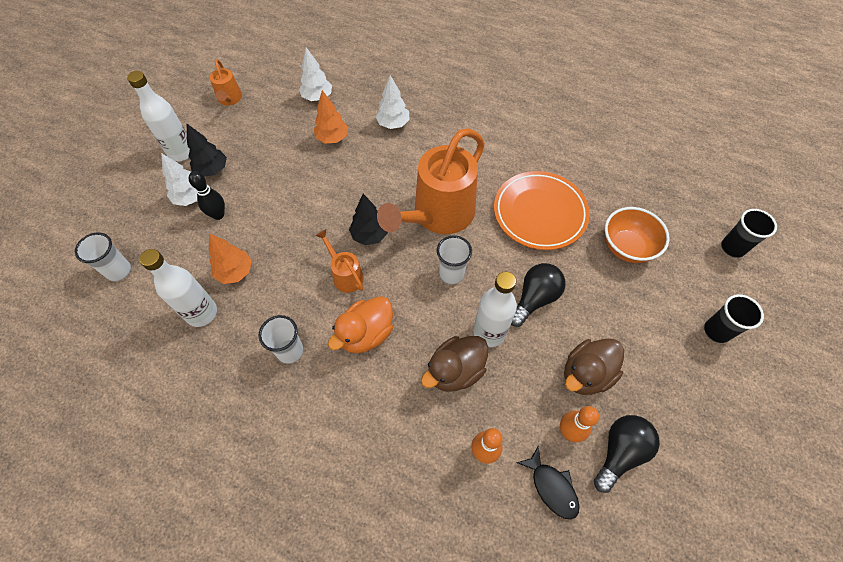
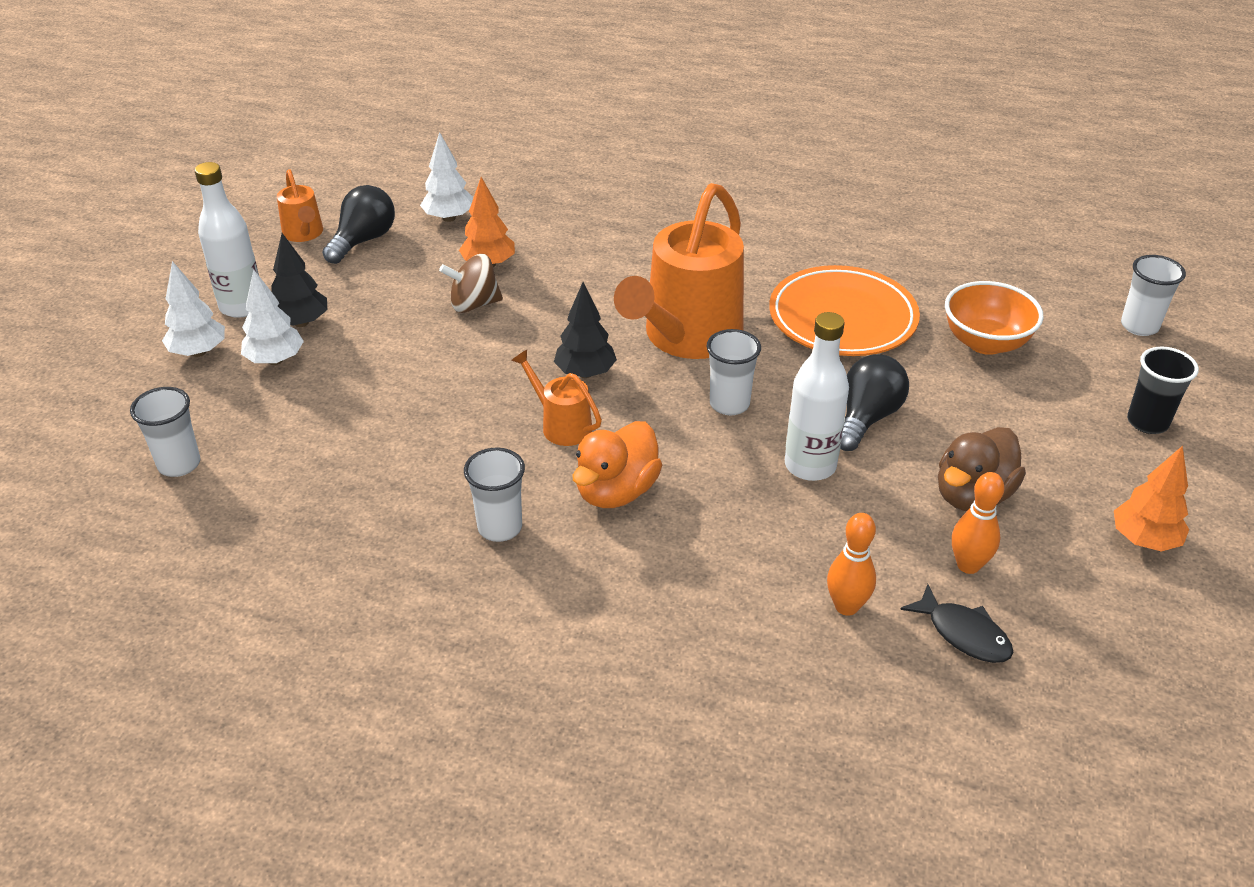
camera: 10 degrees left, 20 degrees down
white bottle [139,249,217,327] -> none
black bowling pin [189,171,225,220] -> none
orange tree [209,234,252,284] -> orange tree moved to [1114,446,1189,552]
white tree [376,75,410,129] -> white tree moved to [162,261,225,357]
brown duck [421,336,488,392] -> none
black light bulb [594,415,660,493] -> black light bulb moved to [322,185,395,264]
black cup [721,209,777,258] -> white cup [1121,255,1186,336]
none -> brown spinning top [439,254,503,313]

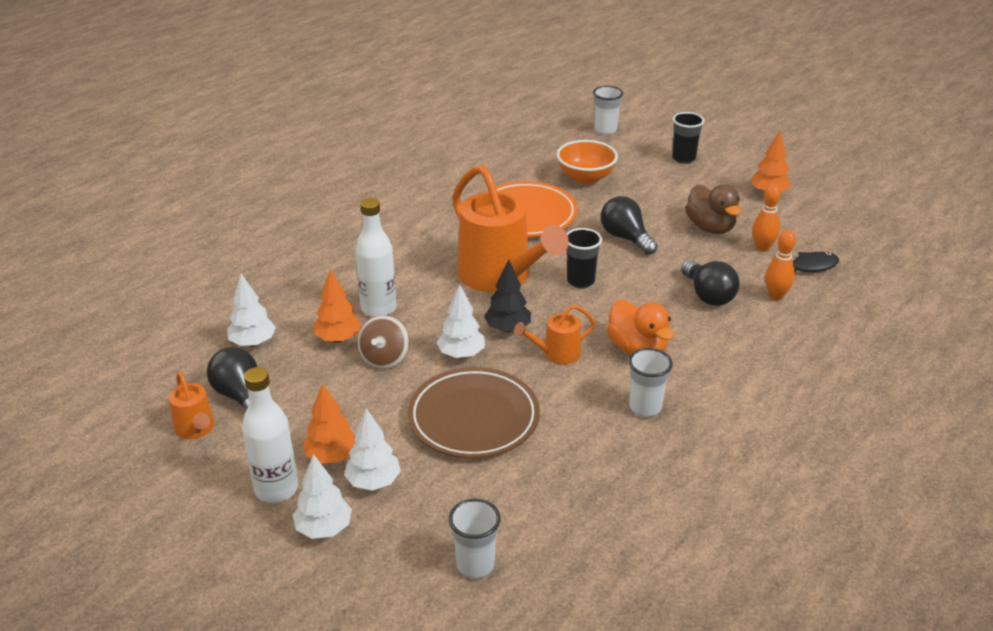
camera: 65 degrees left, 5 degrees down
black tree [271,233,327,327] -> orange tree [303,383,356,464]
orange watering can [277,169,323,242] -> orange watering can turned 60 degrees clockwise [169,371,215,439]
white cup [706,329,761,415] -> black cup [567,228,602,288]
white bottle [785,312,849,481] -> white bottle moved to [355,198,396,317]
none -> brown plate [408,367,540,458]
none -> white tree [436,284,485,358]
none -> black light bulb [681,260,739,306]

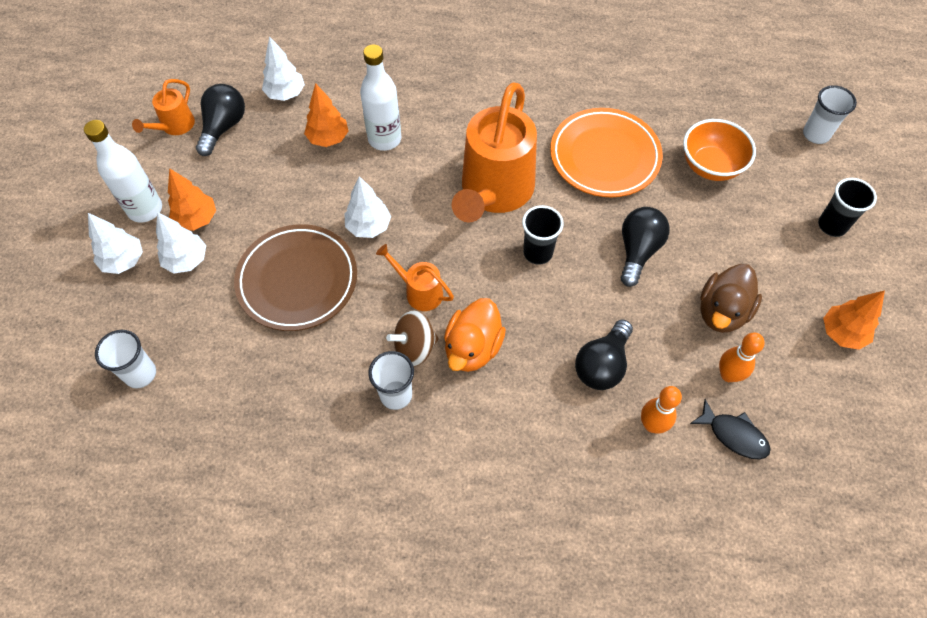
camera: 55 degrees right, 25 degrees up
brown spinning top [358,315,409,369] -> brown spinning top moved to [386,310,439,367]
black tree [484,259,531,333] -> none

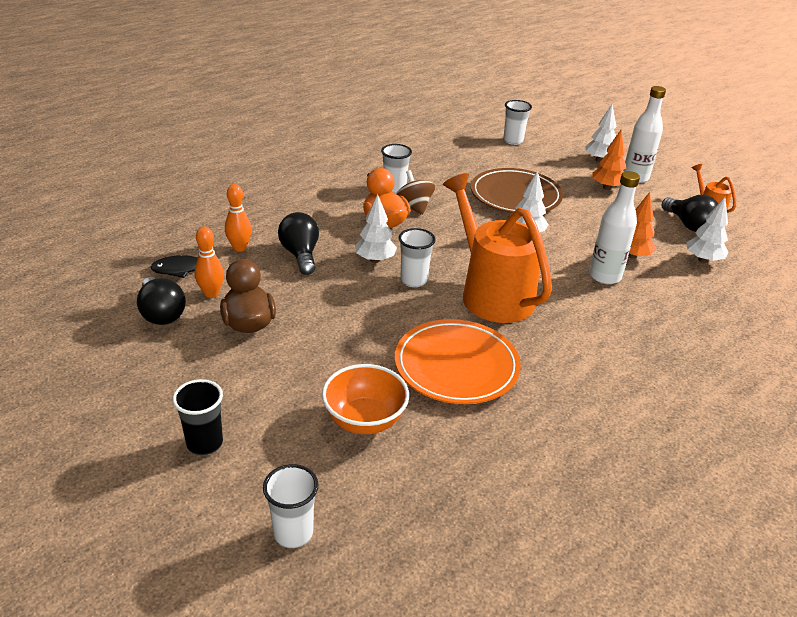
camera: 130 degrees right, 25 degrees down
white tree [156,212,206,274] -> white tree moved to [355,194,397,263]
orange watering can [376,244,454,311] -> none
brown spinning top [386,310,439,367] -> brown spinning top turned 45 degrees counterclockwise [396,170,435,215]
black cup [522,205,564,265] -> white cup [399,228,436,287]
black light bulb [621,207,670,287] -> black light bulb moved to [137,277,186,325]
orange tree [823,290,885,350] -> none

